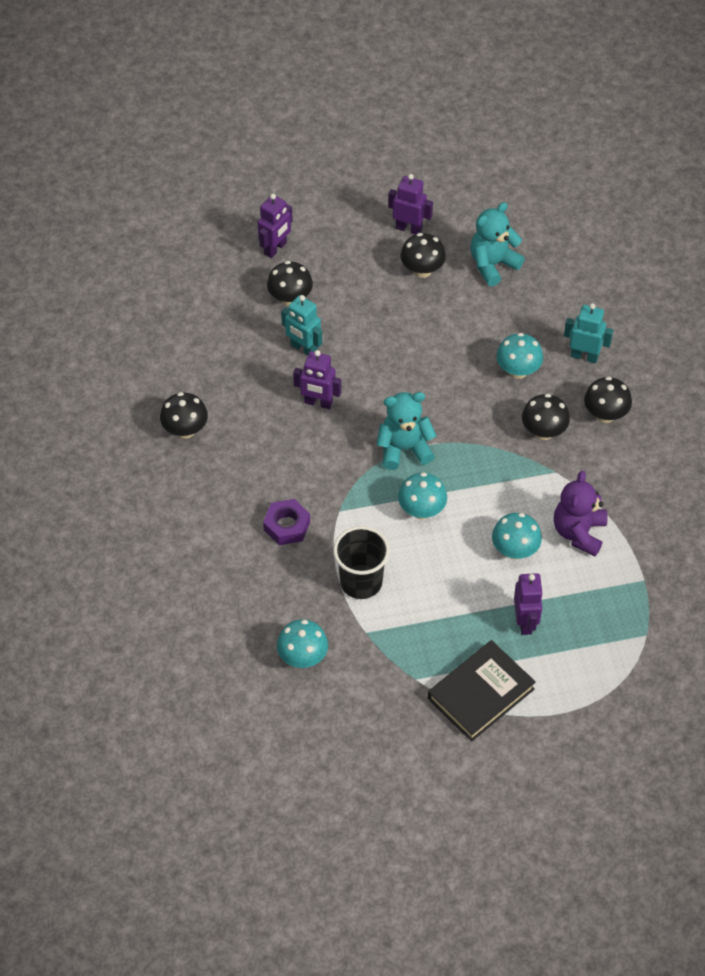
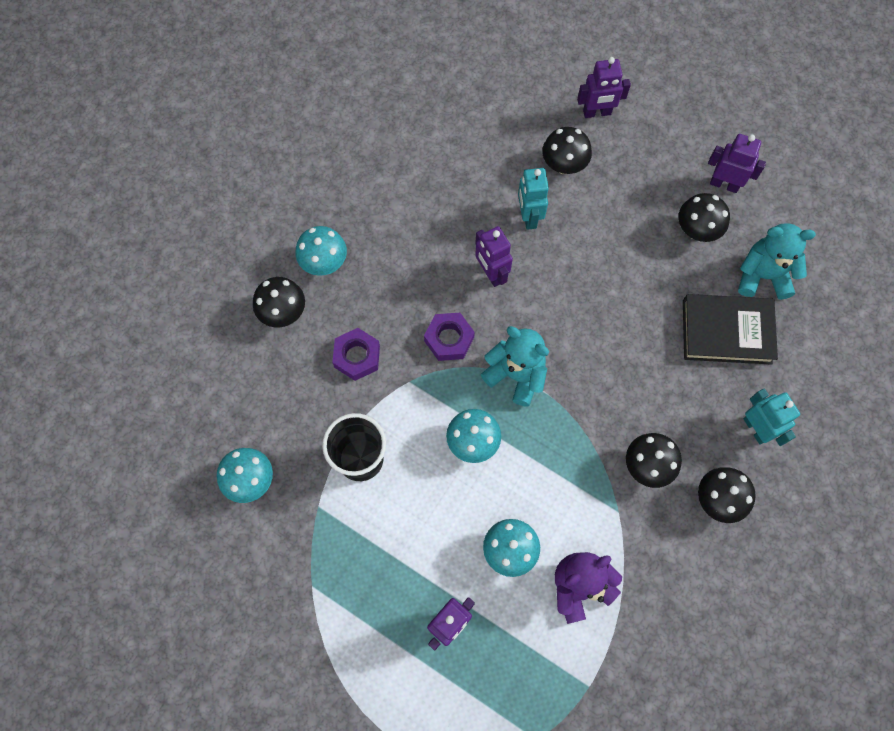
camera: 45 degrees right, 15 degrees up
black mushroom [160,392,208,438] -> black mushroom moved to [253,277,305,328]
purple robot [388,174,433,235] -> purple robot turned 45 degrees counterclockwise [708,134,766,193]
black book [428,640,536,742] -> black book moved to [683,294,778,365]
turquoise mushroom [496,333,543,379] -> turquoise mushroom moved to [295,226,347,276]
none -> purple nut [424,313,475,361]

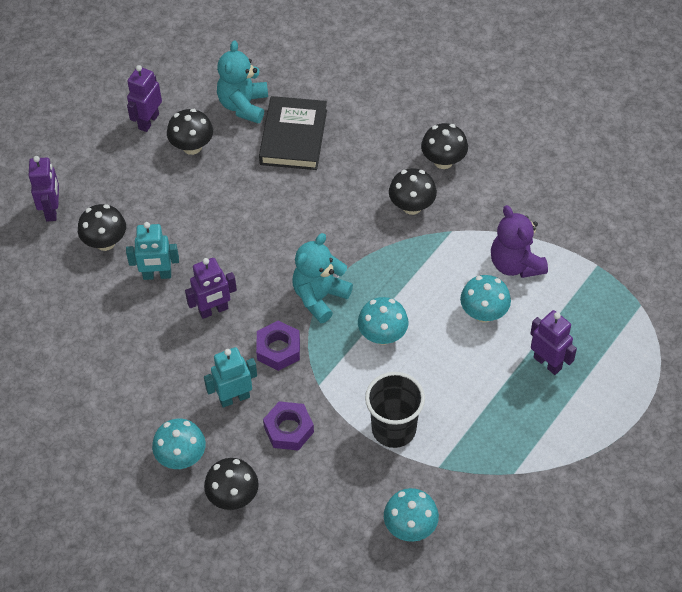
camera: 85 degrees left, 15 degrees down
turquoise robot [743,388,800,446] -> turquoise robot moved to [204,347,257,408]

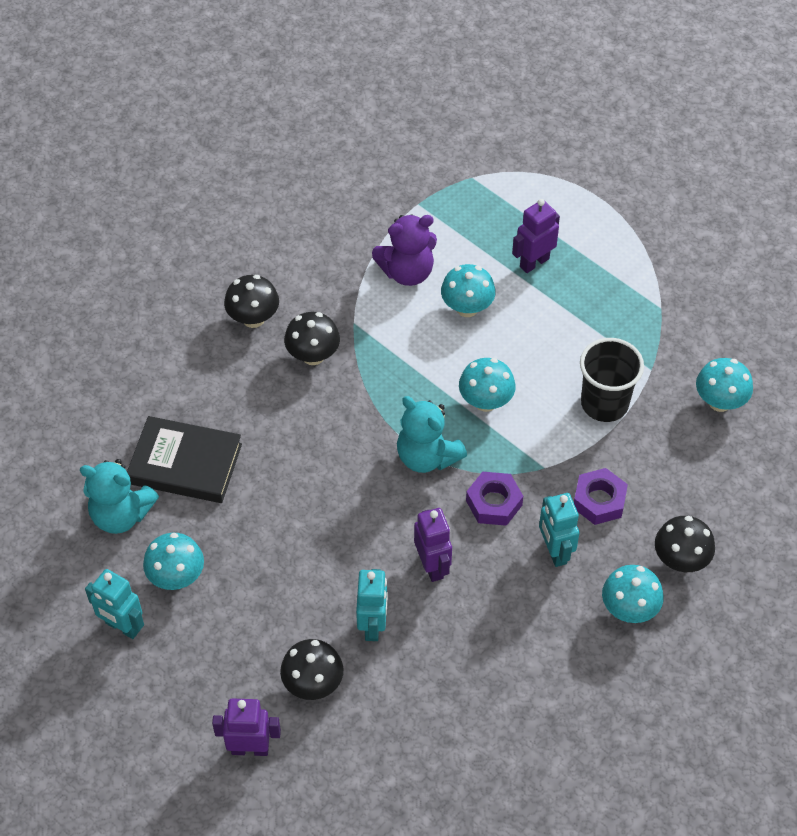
camera: 85 degrees left, 0 degrees up
purple robot [127,65,162,132] -> turquoise robot [85,569,144,639]
black mushroom [167,109,213,155] -> turquoise mushroom [143,533,204,590]

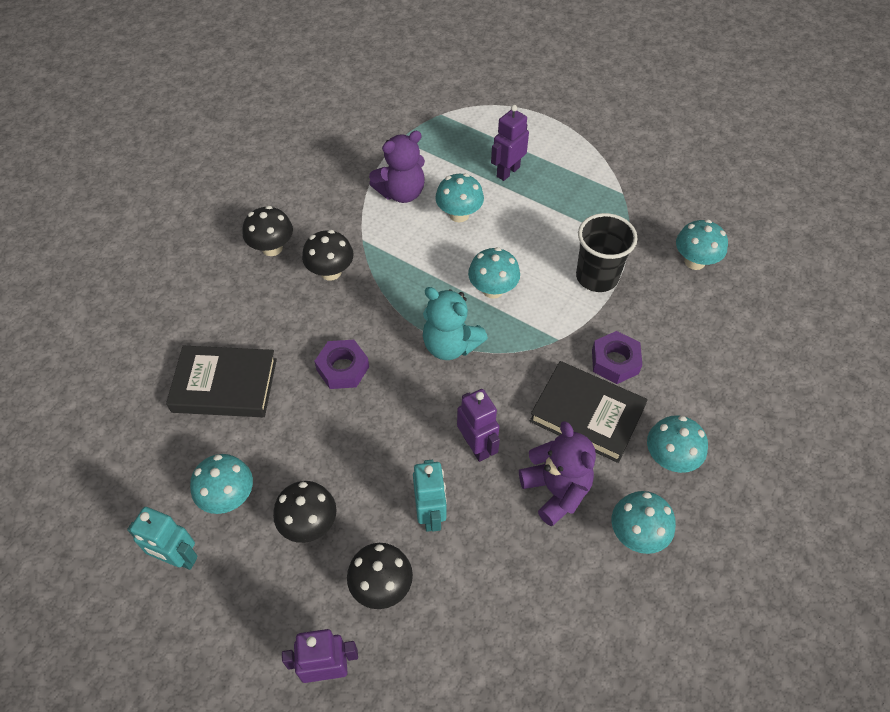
camera: 10 degrees left, 0 degrees up
turquoise teddy bear [80,459,159,534] -> none
purple nut [466,472,523,526] -> purple nut moved to [314,340,369,389]
turquoise robot [539,493,580,567] -> black book [530,361,648,463]
black mushroom [655,516,715,572] -> black mushroom moved to [273,481,337,543]
none -> purple teddy bear [519,421,596,526]
none -> turquoise mushroom [612,491,676,554]

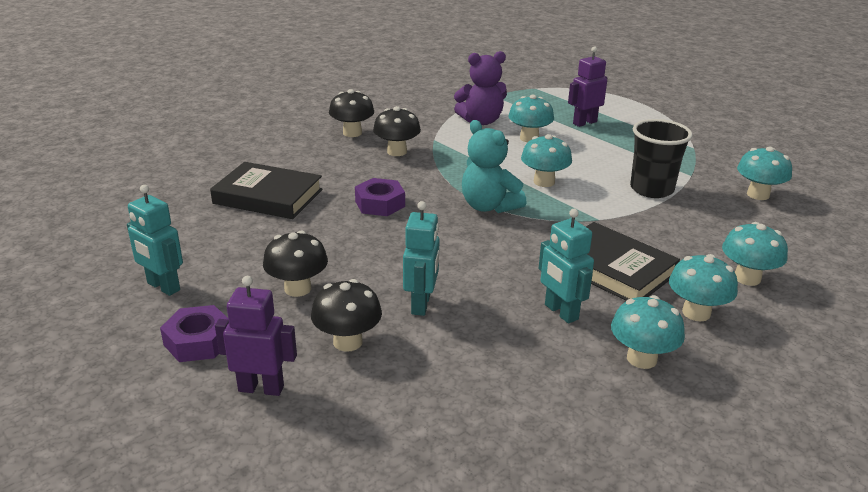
camera: 15 degrees right, 25 degrees down
turquoise mushroom [190,454,253,514] -> turquoise mushroom moved to [722,222,788,286]
purple robot [457,389,500,462] -> none
purple teddy bear [519,421,596,526] -> turquoise robot [539,209,594,324]
purple nut [592,331,642,384] -> purple nut moved to [160,305,228,362]

